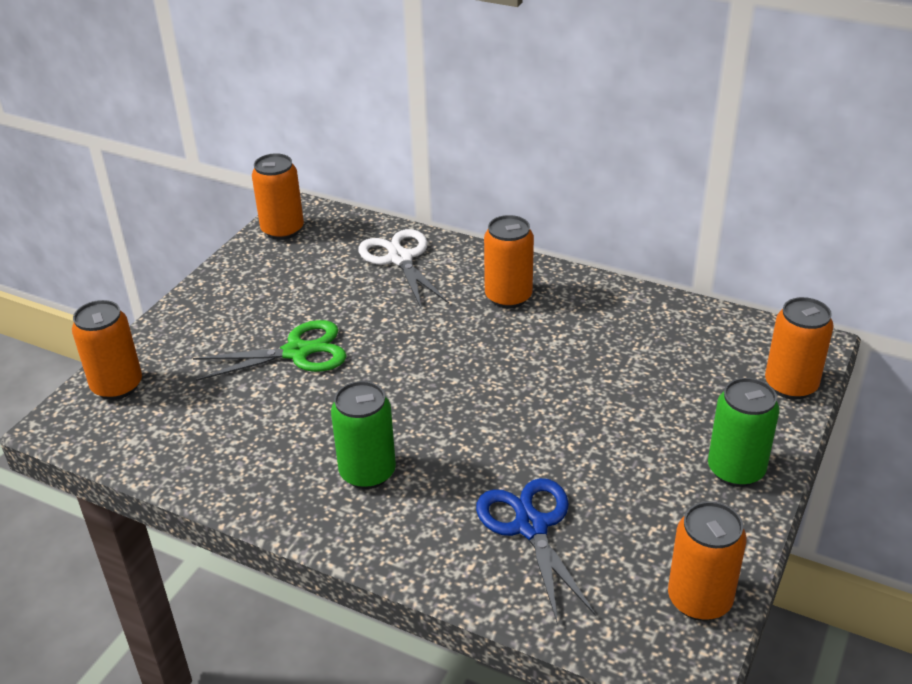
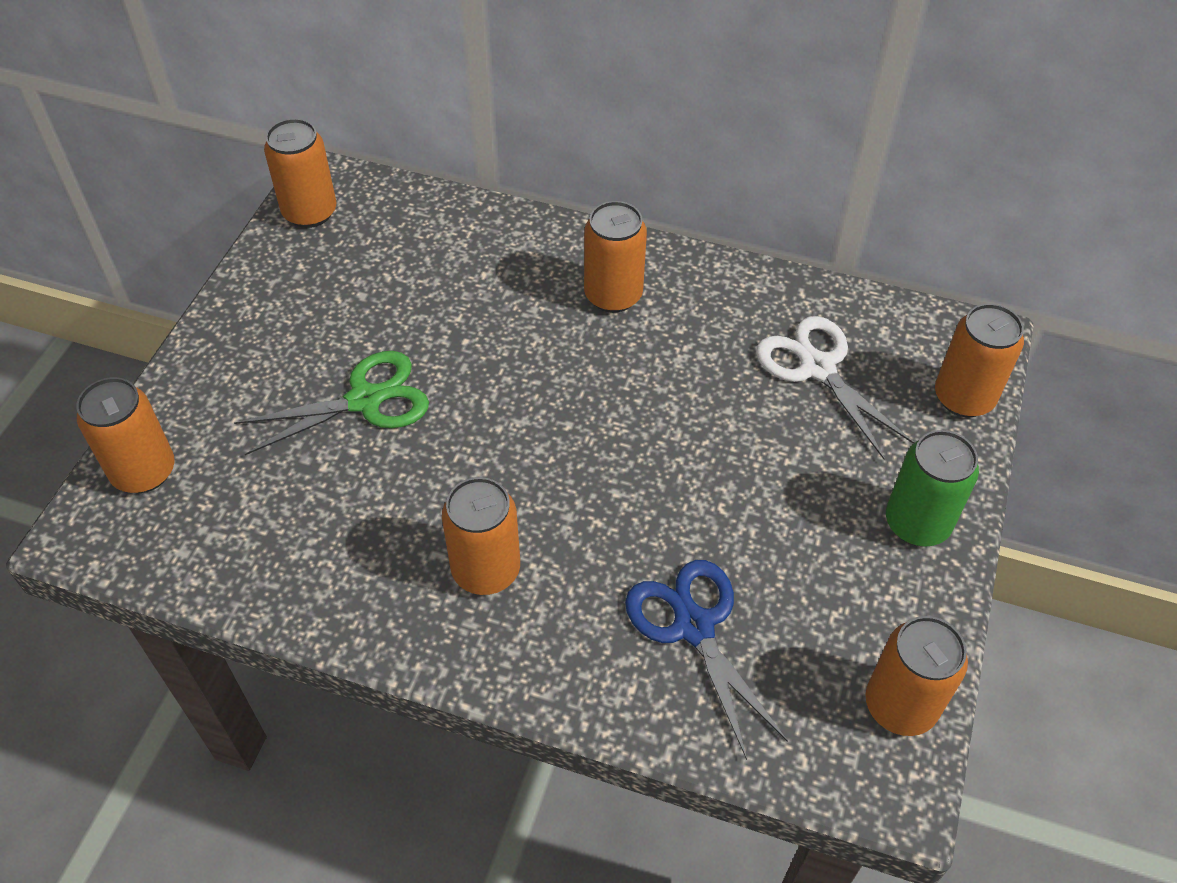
camera: 10 degrees left, 15 degrees up
green can [331,381,396,489] -> orange can [442,477,520,595]
white scissors [358,229,449,310] -> white scissors moved to [756,316,914,459]

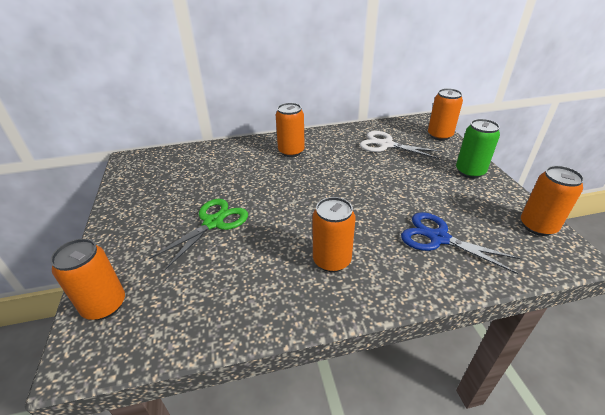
camera: 30 degrees left, 15 degrees down
orange can [264,118,336,228] -> none

